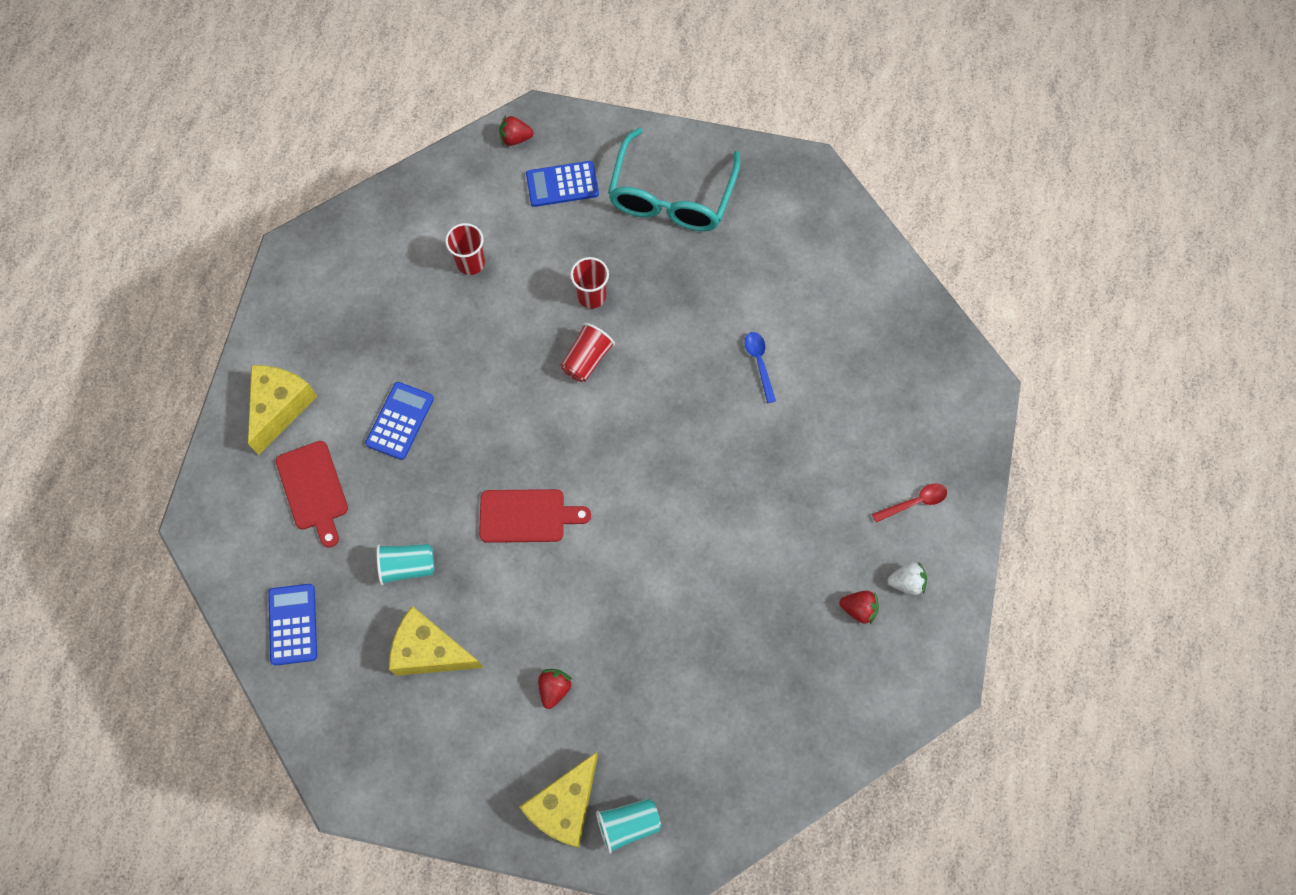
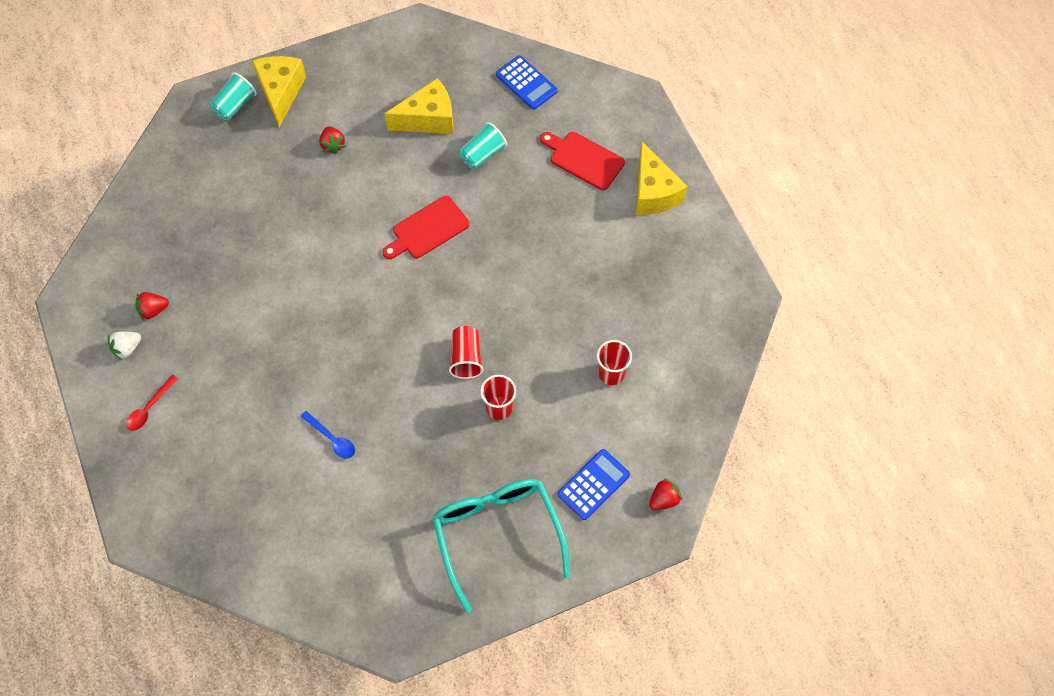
camera: 145 degrees right, 5 degrees down
blue calculator [365,382,434,460] -> none

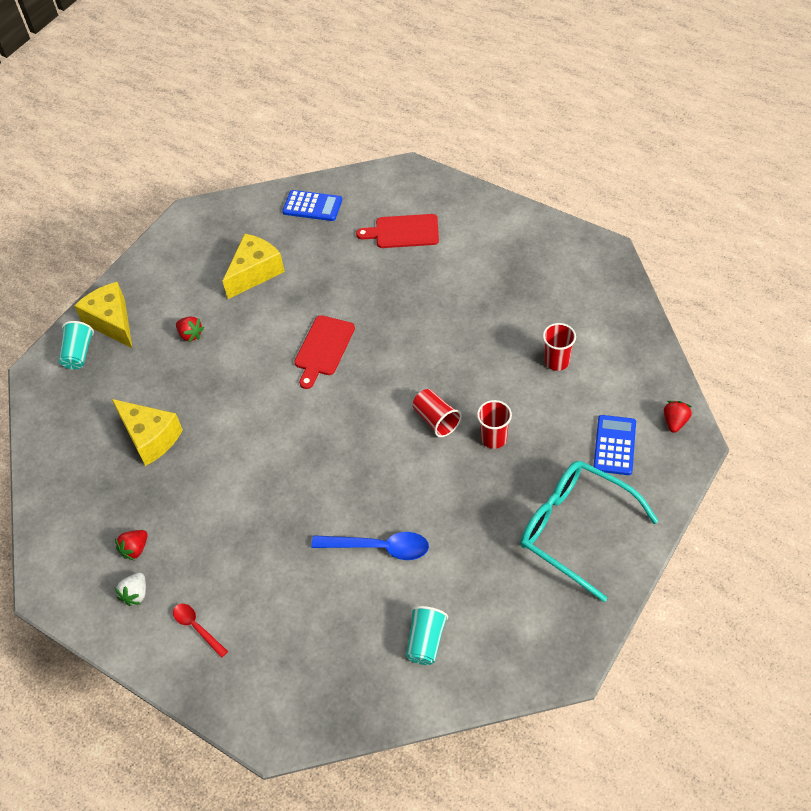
camera: 30 degrees left, 10 degrees down
red spoon [126,375,178,431] -> red spoon turned 135 degrees clockwise [173,604,228,658]
blue spoon [301,411,355,459] -> blue spoon [311,532,429,560], size x1.64
turquoise cup [459,122,507,169] -> turquoise cup moved to [406,606,448,665]
yellow cheese [636,141,687,215] -> yellow cheese moved to [112,399,183,466]

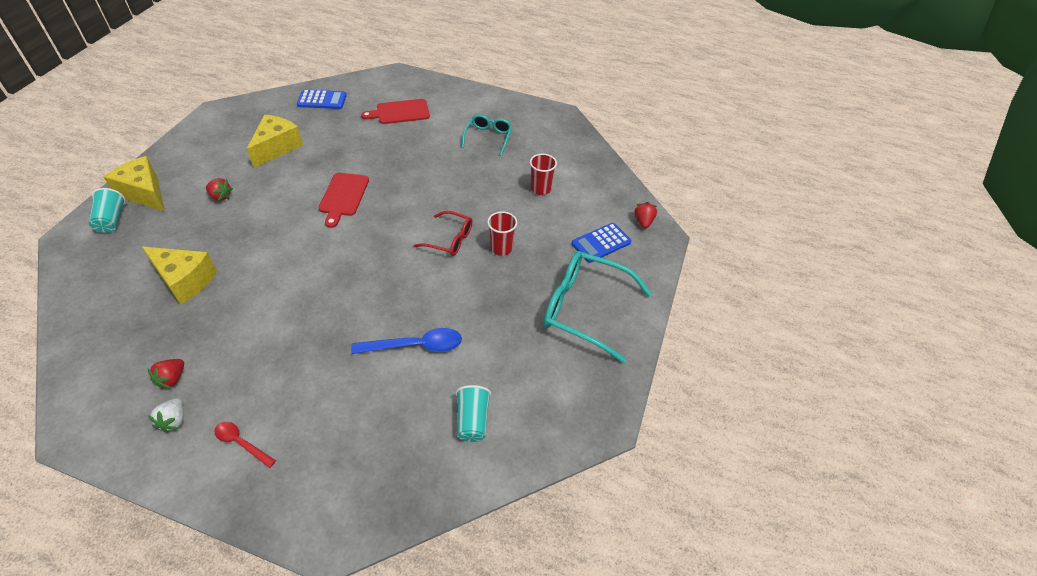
camera: 20 degrees left, 5 degrees down
red cup [413,389,462,437] -> red glasses [413,211,472,256]
blue calculator [594,415,636,475] -> blue calculator turned 120 degrees counterclockwise [571,223,631,263]
none -> turquoise glasses [462,114,512,156]

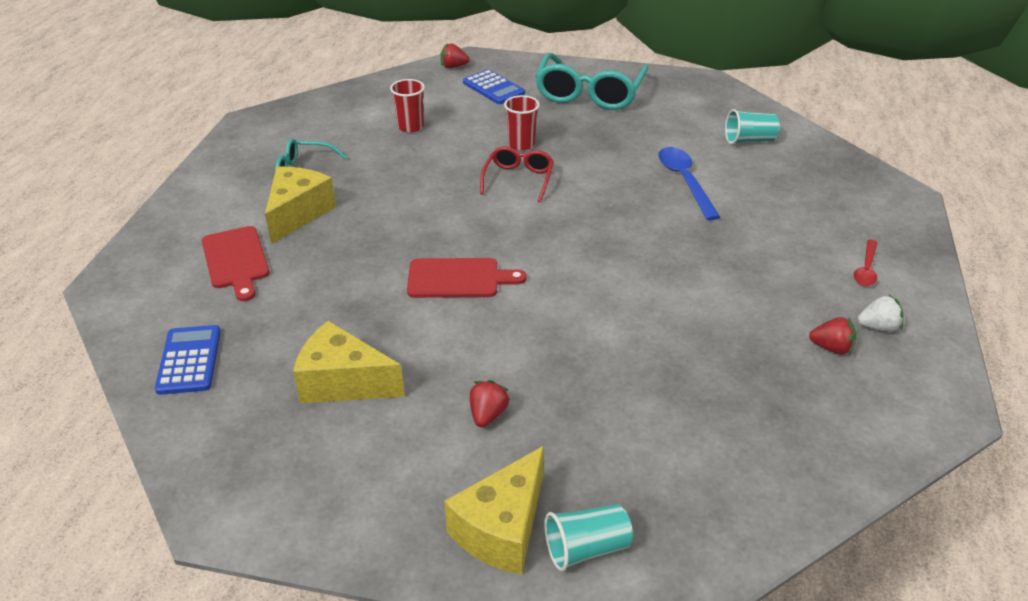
camera: 95 degrees left, 10 degrees down
yellow cheese [142,247,217,304] -> yellow cheese moved to [265,167,336,244]

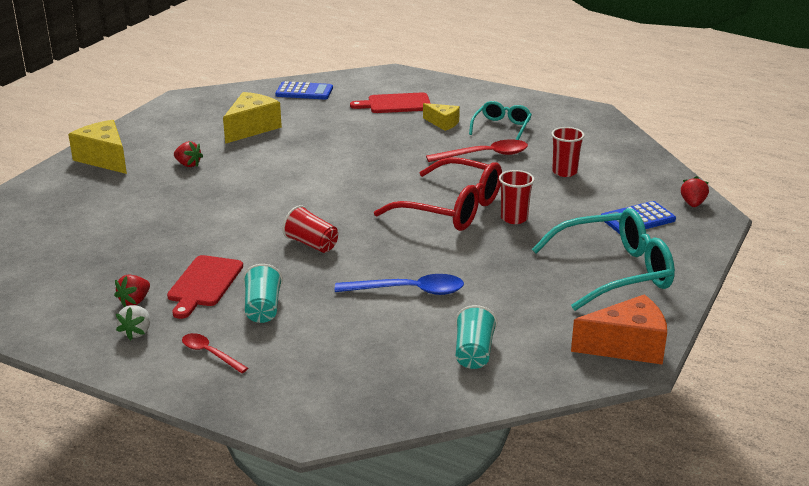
camera: 105 degrees right, 10 degrees down
yellow cheese [265,167,336,244] -> yellow cheese [423,103,460,131], size x0.59
red cutting board [407,258,526,298] -> red cutting board moved to [167,255,243,319]
red glasses [480,146,554,202] -> red glasses [374,157,502,231], size x1.79
turquoise glasses [535,53,649,110] -> turquoise glasses turned 135 degrees clockwise [532,208,675,311]
turquoise cup [544,504,633,571] -> turquoise cup moved to [243,264,283,323]
none -> red cup [283,205,338,253]
none -> red spoon [426,139,528,162]
none -> orange cheese [571,294,667,365]

